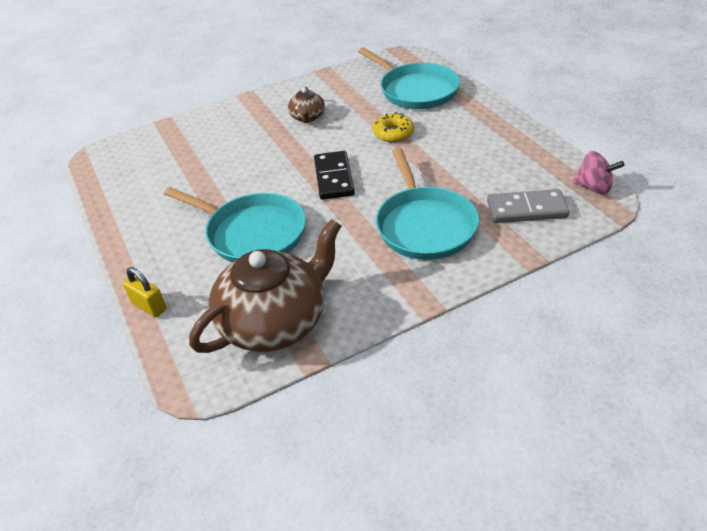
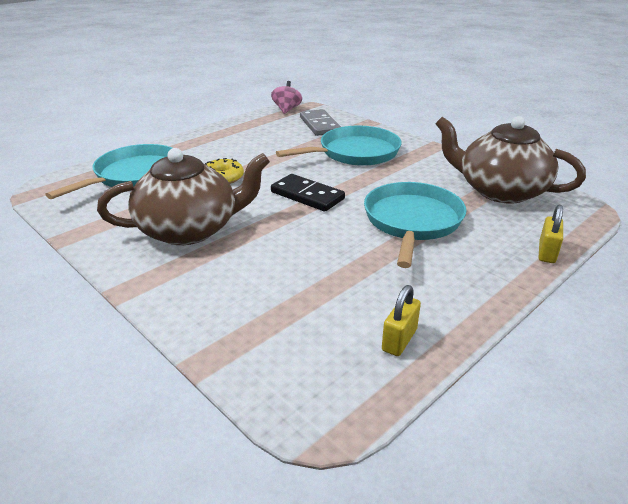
camera: 110 degrees left, 10 degrees down
brown teapot [288,87,325,123] -> brown teapot [97,148,270,245], size x2.14
black domino [314,151,355,200] -> black domino turned 60 degrees clockwise [271,174,345,211]
none -> yellow padlock [382,285,421,356]

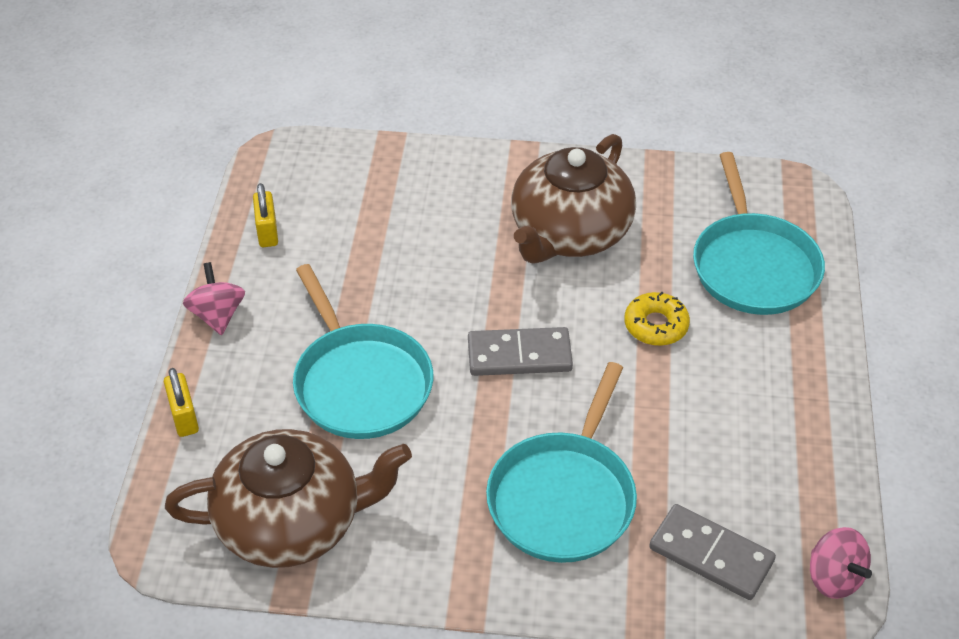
camera: 140 degrees right, 15 degrees up
black domino [271,174,345,211] -> grey domino [468,327,573,376]
none -> pink spinning top [183,262,245,335]

